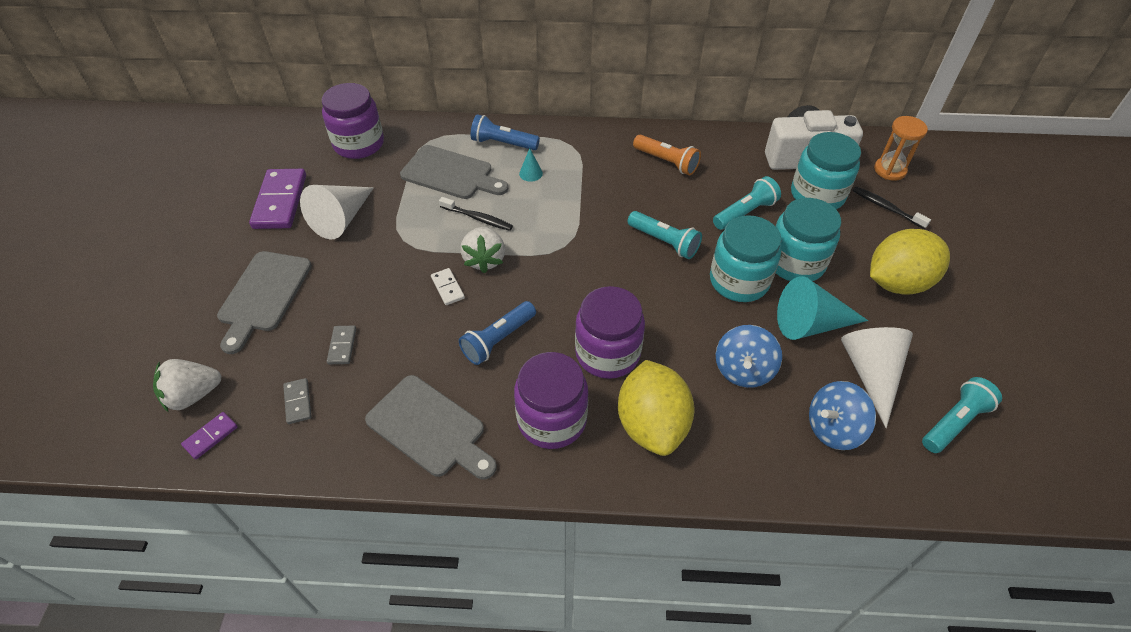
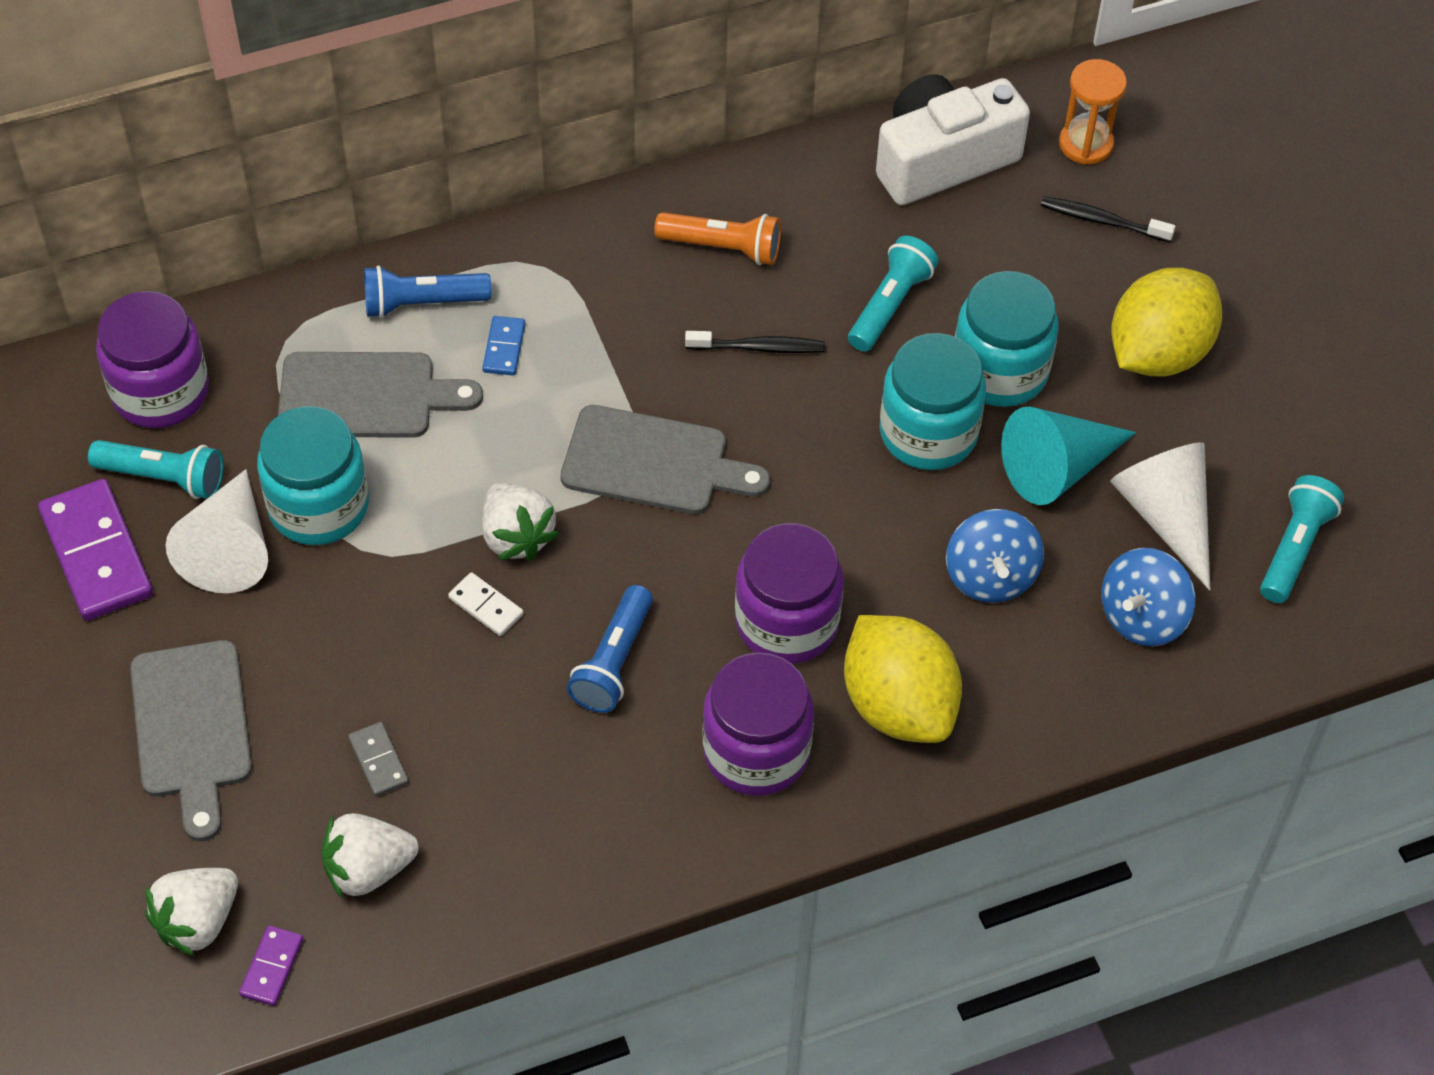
camera: 25 degrees left, 5 degrees up
grey domino [283,378,312,424] -> white strawberry [322,813,419,898]
grey cutting board [365,375,497,480] -> grey cutting board moved to [561,405,770,514]
black toothbrush [439,197,513,231] -> black toothbrush moved to [685,331,825,353]
turquoise cone [519,148,543,182] -> blue domino [482,316,525,375]
turquoise flashlight [627,211,702,259] -> turquoise flashlight moved to [88,440,224,499]
turquoise jar [791,132,861,209] -> turquoise jar moved to [257,406,369,545]

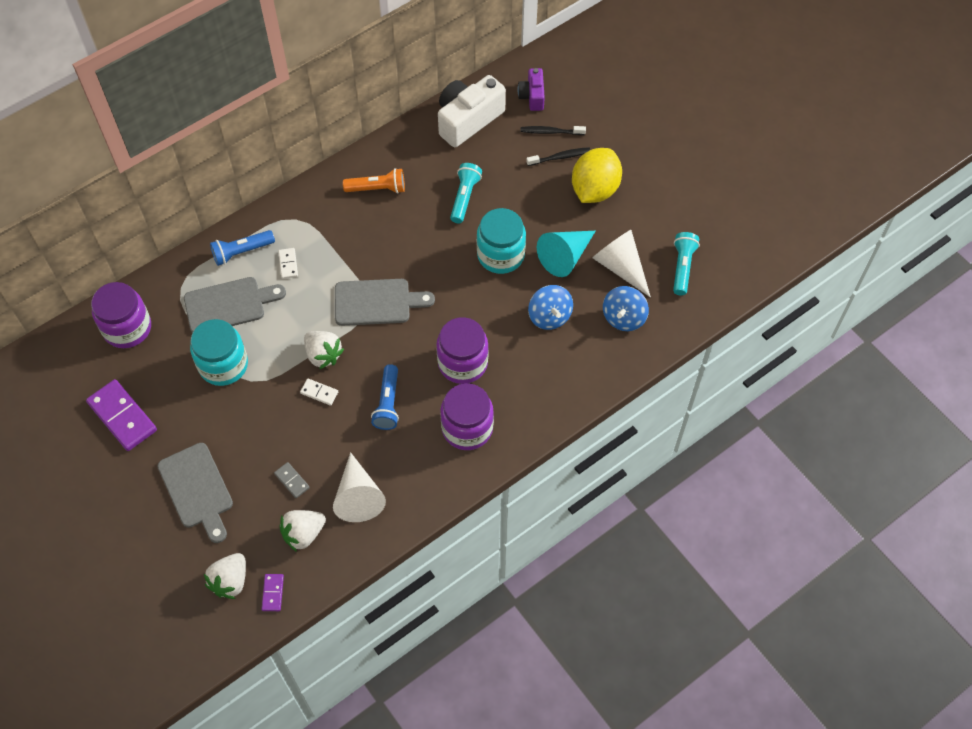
camera: 15 degrees left, 5 degrees up
turquoise flashlight [88,440,224,499] -> none
white cone [166,469,268,593] -> white cone moved to [333,452,386,522]
blue domino [482,316,525,375] -> white domino [278,248,298,279]
black toothbrush [685,331,825,353] -> black toothbrush moved to [526,147,590,166]
yellow lemon [844,615,962,743] -> none
turquoise jar [955,271,1058,407] -> none
orange hourglass [1059,59,1127,165] -> purple camera [518,68,545,111]

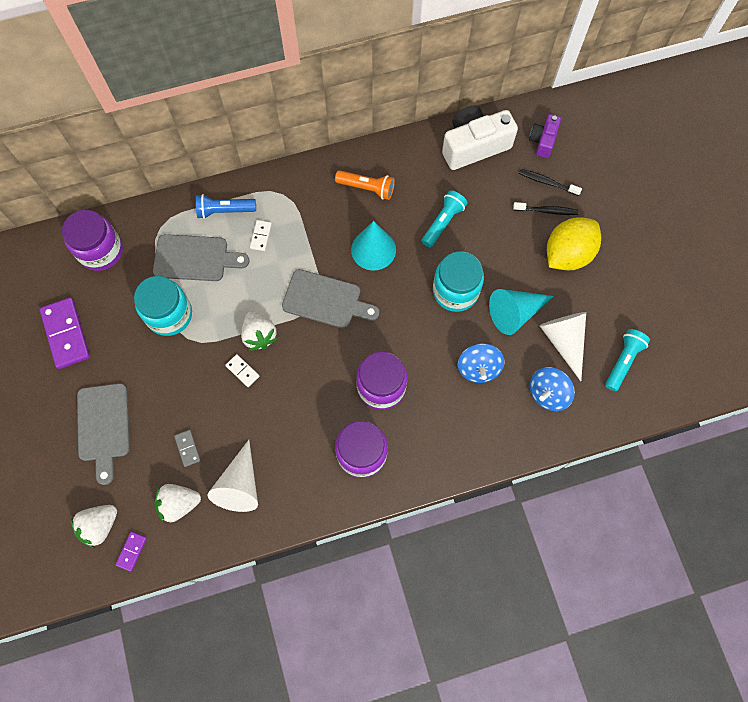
camera: 20 degrees right, 10 degrees up
blue flashlight [371,364,399,430] -> none
none -> turquoise cone [351,221,396,271]

